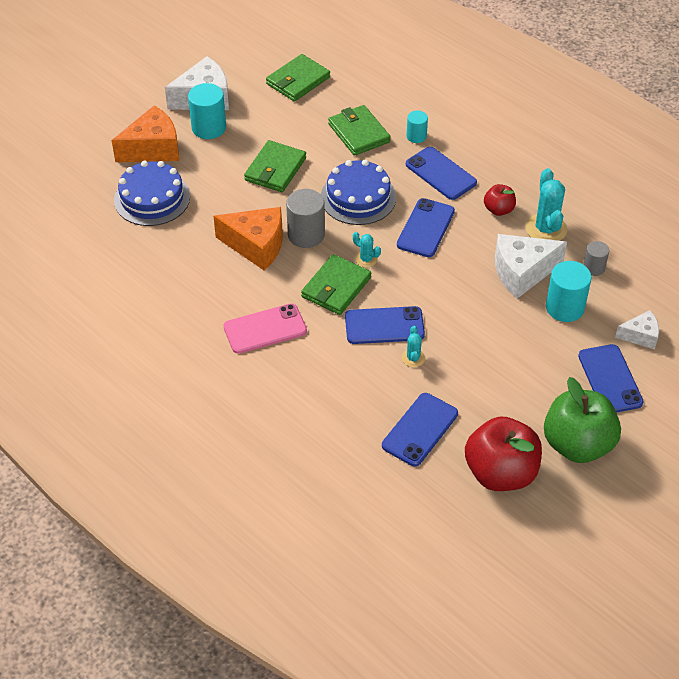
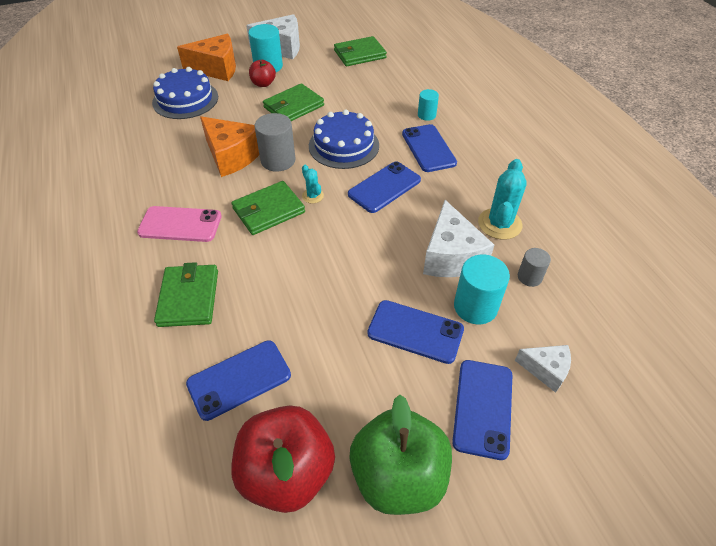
camera: 25 degrees right, 0 degrees up
green wallet [328,105,390,156] -> green wallet moved to [154,262,218,327]
blue phone [345,306,425,344] -> blue phone moved to [367,300,464,364]
turquoise cactus [402,326,425,367] -> none
red apple [484,184,516,216] -> red apple moved to [249,60,276,87]
white cheese [495,234,567,299] -> white cheese turned 105 degrees counterclockwise [423,200,494,277]

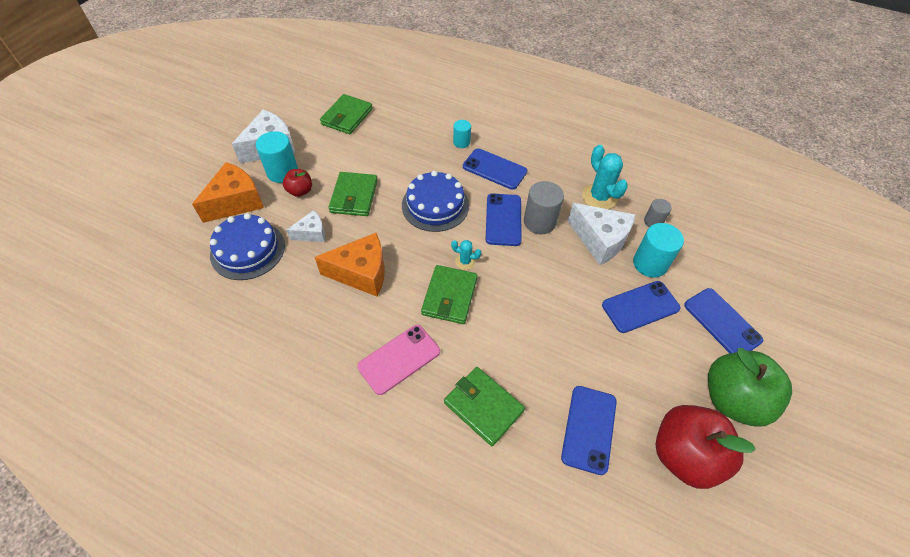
camera: 45 degrees left, 5 degrees up
grey cylinder [254,113,296,172] -> grey cylinder moved to [524,181,564,234]
white cheese [515,345,571,393] -> white cheese moved to [286,210,325,242]

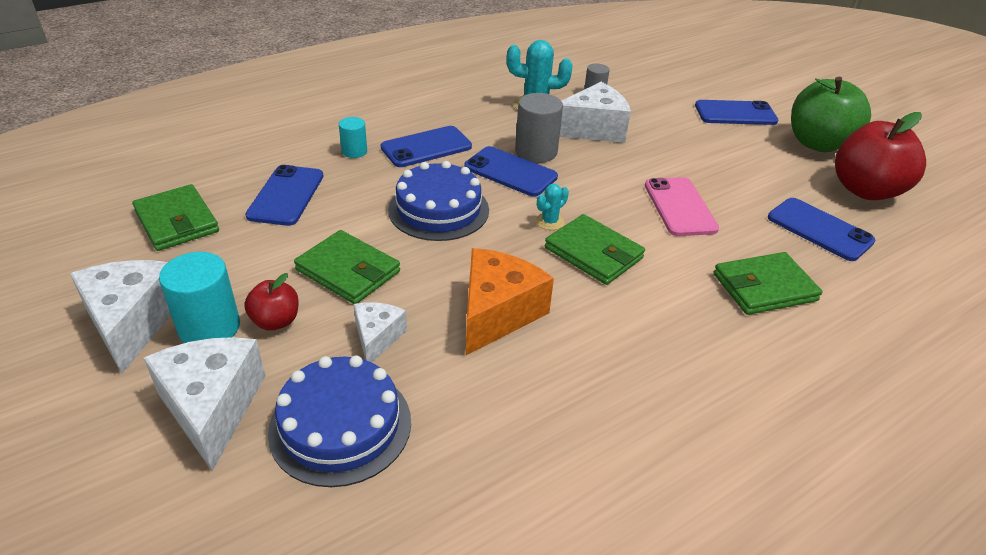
camera: 60 degrees left, 15 degrees down
orange cheese [192,162,264,223] -> white cheese [144,337,266,471]
pink phone [357,325,440,395] -> pink phone moved to [645,177,719,236]
blue phone [602,281,681,333] -> blue phone moved to [245,165,323,226]
turquoise cylinder [633,223,684,278] -> none

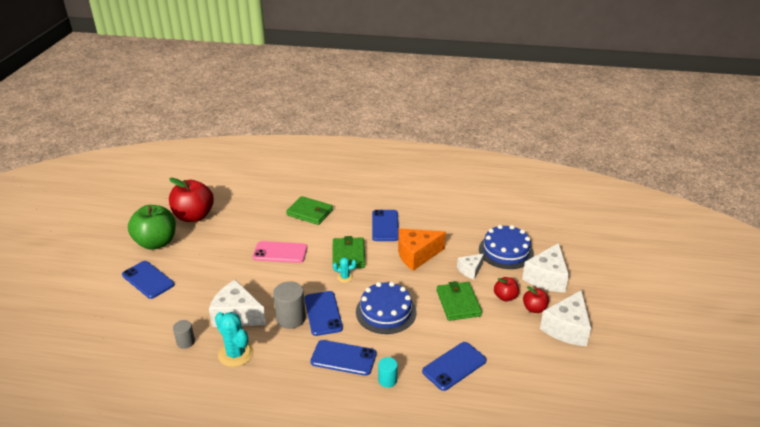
camera: 135 degrees left, 5 degrees down
green wallet [132,184,219,251] -> none
turquoise cylinder [159,252,240,343] -> red apple [523,286,549,313]
pink phone [645,177,719,236] -> pink phone turned 60 degrees clockwise [253,241,307,263]
blue phone [768,198,875,261] -> blue phone moved to [372,210,399,241]

